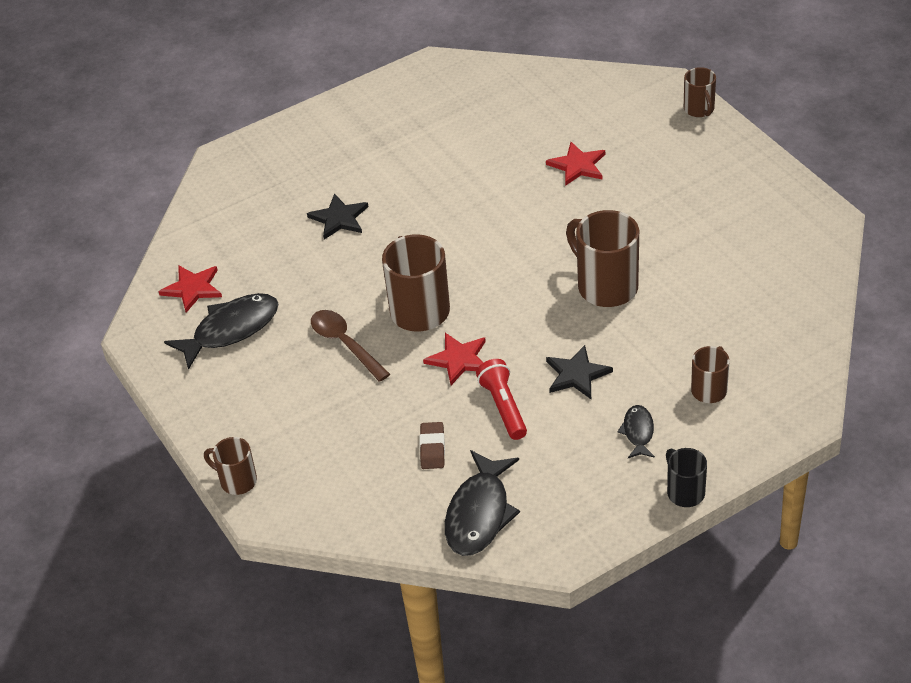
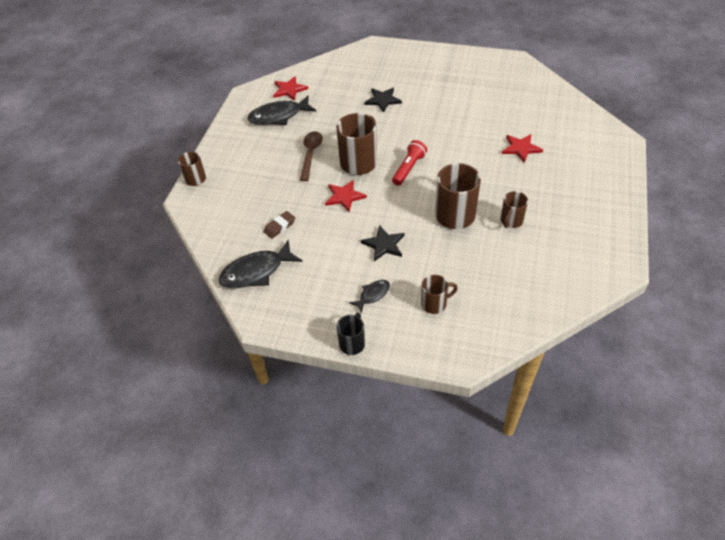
camera: 45 degrees right, 5 degrees up
black fish [164,293,279,370] -> black fish turned 150 degrees clockwise [248,95,317,125]
red flashlight [476,359,527,440] -> red flashlight moved to [392,140,427,186]
brown mug [684,67,716,117] -> brown mug moved to [501,191,528,228]

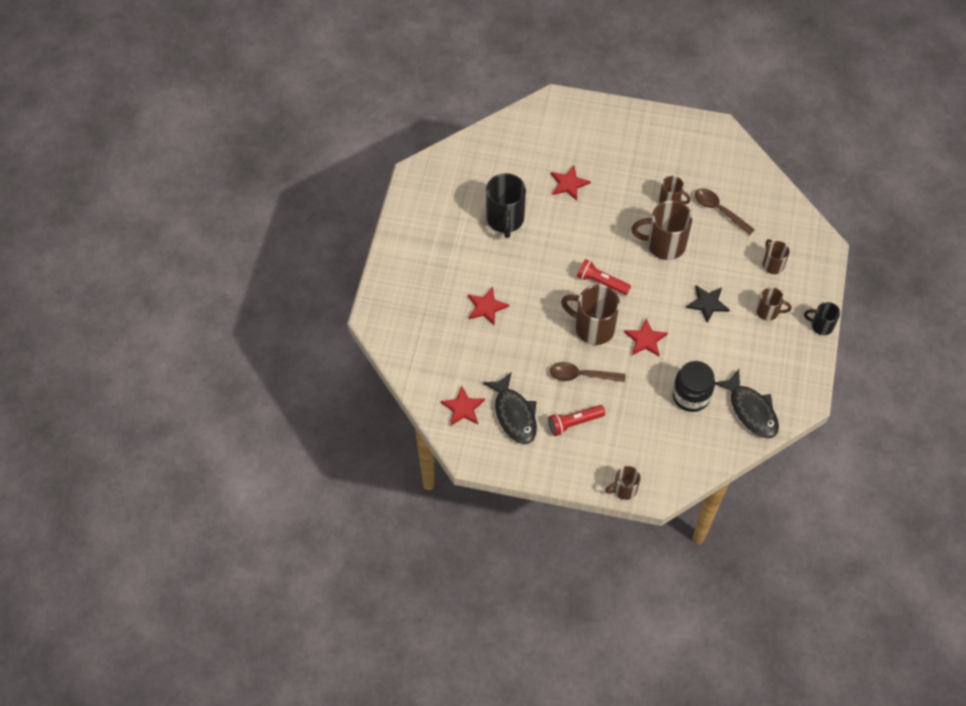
camera: 95 degrees left, 10 degrees up
brown eraser [264,211,295,239] -> black jar [672,361,715,412]
black fish [349,280,390,313] -> brown mug [756,287,792,321]
black star [364,88,402,113] -> red star [468,287,509,326]
none -> black mug [486,173,526,238]
none -> red flashlight [548,405,605,436]
none -> brown spoon [695,188,755,235]

